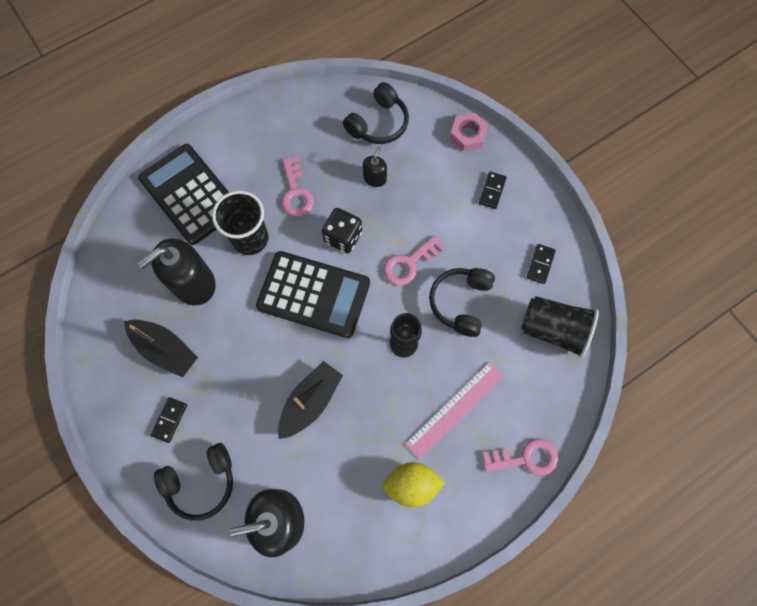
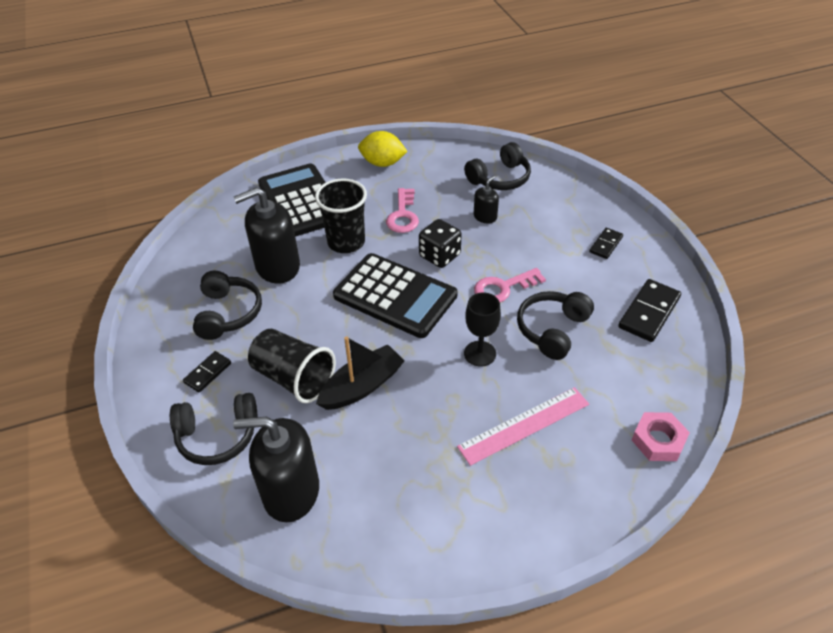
camera: 15 degrees right, 25 degrees down
black boat [124,320,198,378] -> black headphones [193,271,262,340]
yellow lemon [382,462,445,507] -> yellow lemon moved to [358,131,408,167]
pink nut [449,113,489,151] -> pink nut moved to [632,412,690,461]
pink key [482,438,558,476] -> none
black cup [521,296,599,358] -> black cup moved to [248,329,336,403]
black domino [527,244,556,284] -> black domino [619,279,681,342], size x1.71

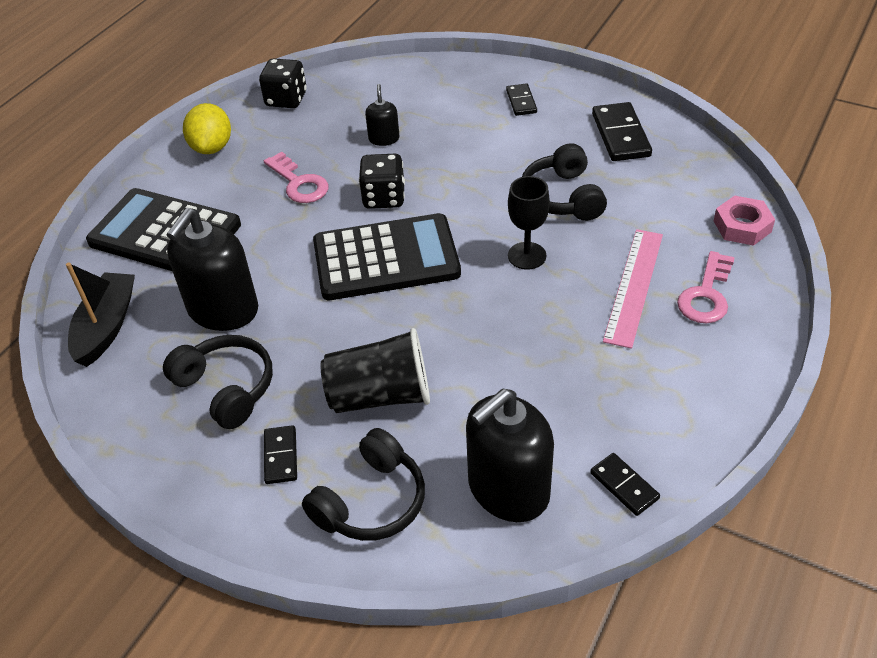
camera: 40 degrees left, 0 degrees up
black cup [315,179,367,253] -> none
black boat [316,336,405,410] -> black boat moved to [66,262,135,367]
yellow lemon [358,131,408,167] -> yellow lemon turned 60 degrees counterclockwise [183,103,231,154]
black headphones [464,142,531,190] -> none
pink key [474,268,546,302] -> pink key moved to [677,251,735,323]
none -> black dice [259,58,307,108]
none -> black domino [590,453,660,516]

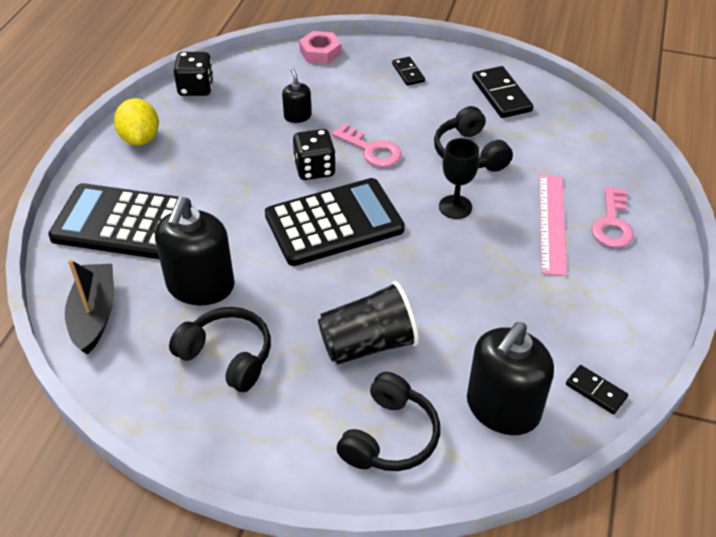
camera: 15 degrees left, 0 degrees up
pink key [264,152,328,203] -> pink key moved to [332,123,402,167]
black domino [264,425,297,484] -> none
pink nut [714,196,775,246] -> pink nut moved to [299,31,341,64]

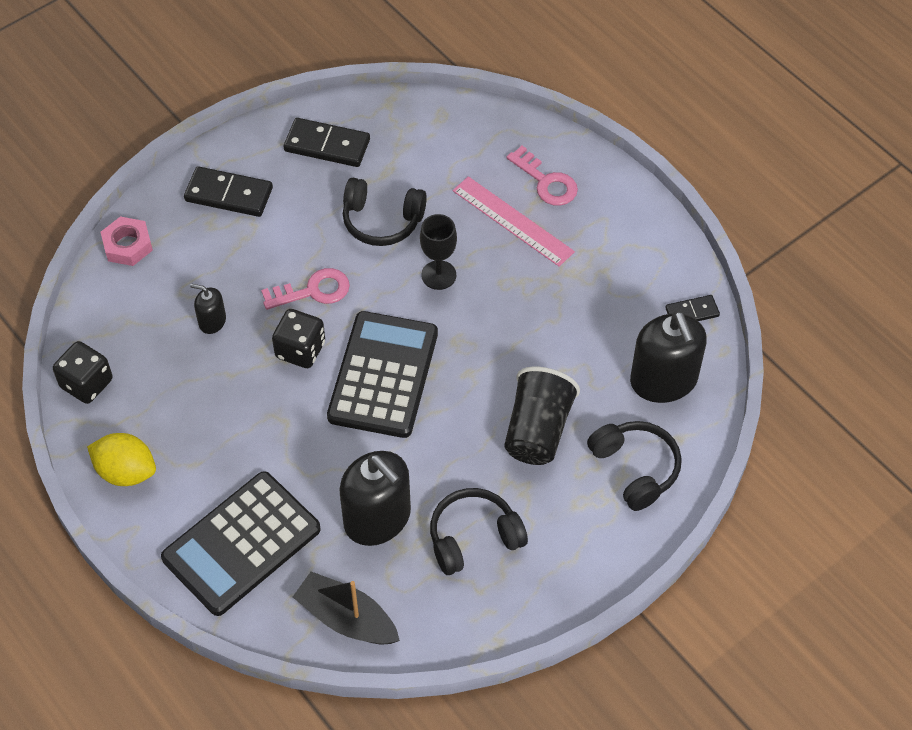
camera: 55 degrees left, 10 degrees up
black domino [392,57,425,86] -> black domino [184,166,273,217], size x1.71

